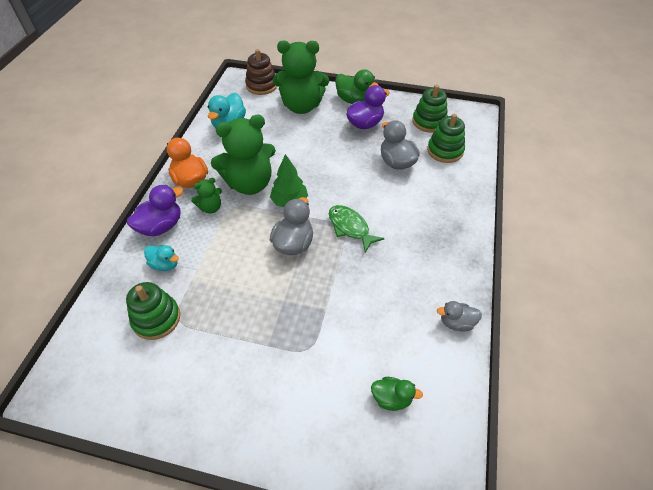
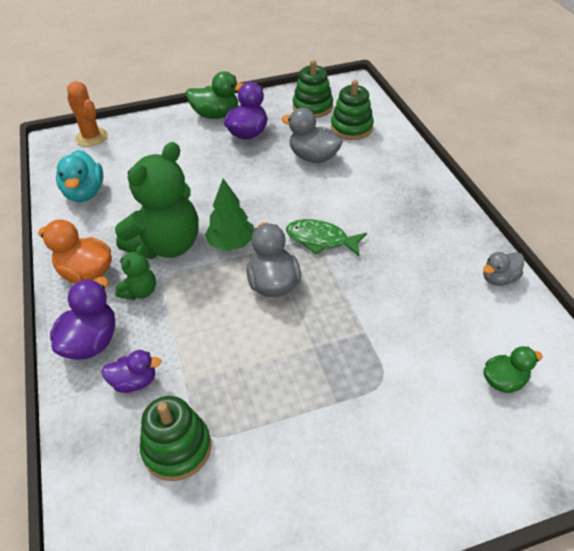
camera: 30 degrees left, 5 degrees down
turquoise duck [144,245,179,271] -> purple duck [101,350,162,393]
brown stacking toy [245,49,277,95] -> orange cactus [67,81,108,147]
green teddy bear [273,41,329,114] -> none

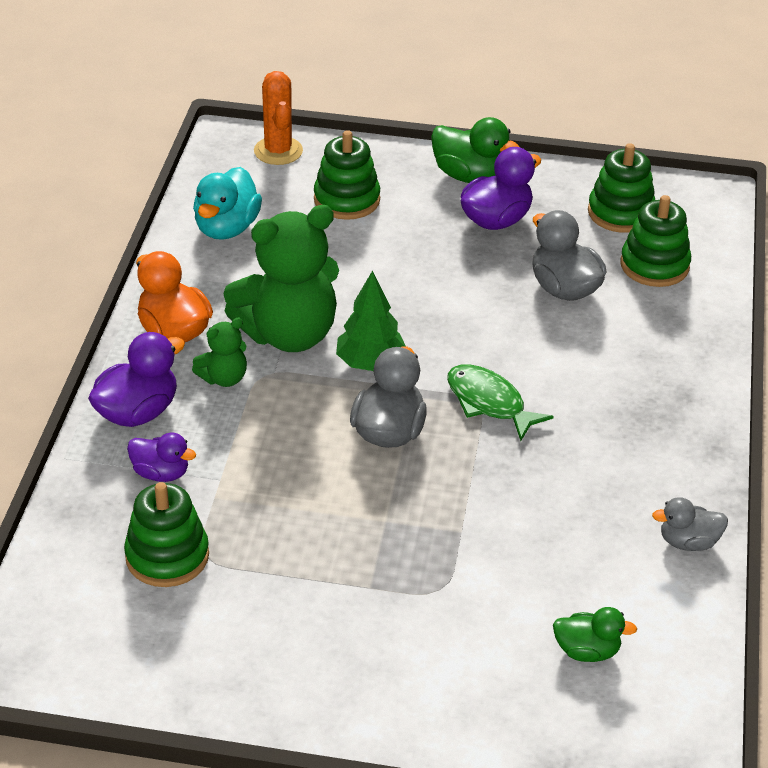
camera: 25 degrees right, 5 degrees down
none -> green stacking toy [314,130,380,220]

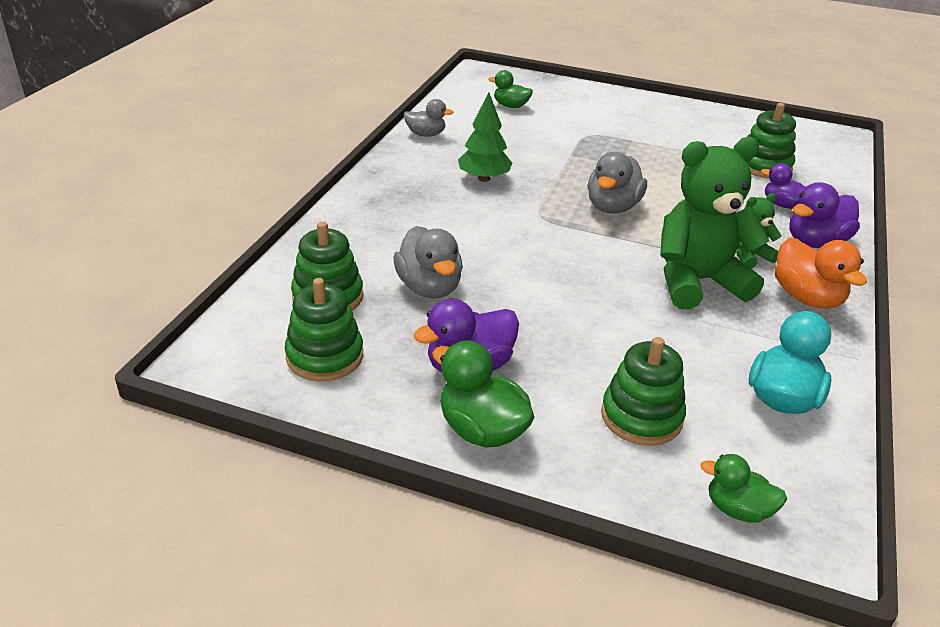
camera: 170 degrees left, 5 degrees down
orange cactus [254,71,303,165] -> green duck [700,454,787,523]
green tree [336,270,406,371] -> green tree moved to [458,92,512,182]
green fish [447,364,554,441] -> none

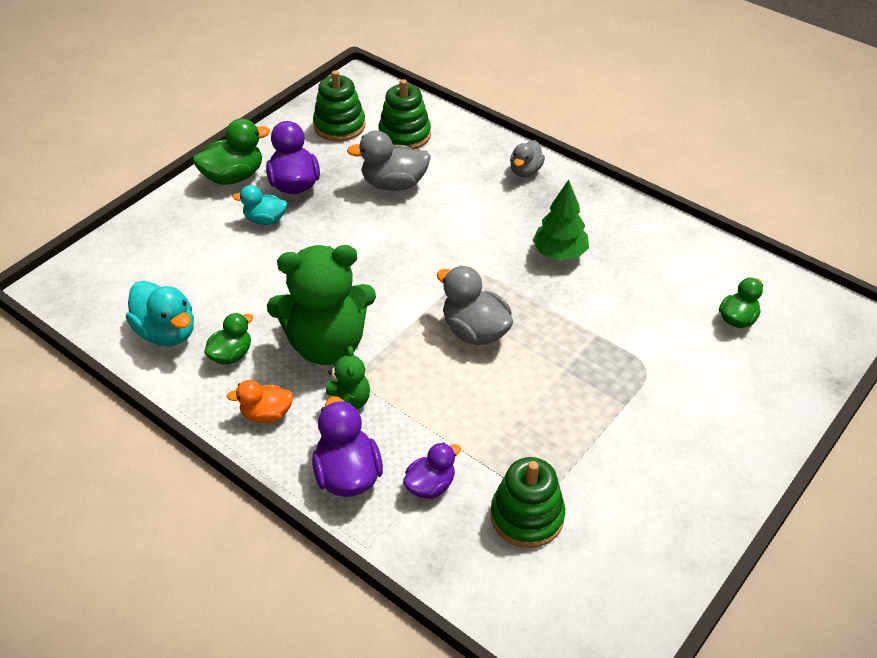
camera: 110 degrees right, 10 degrees up
grey duck [404,99,454,137] -> grey duck moved to [510,140,545,177]
green stacking toy [601,337,686,446] -> none
green teddy bear [660,137,769,310] -> green teddy bear turned 75 degrees clockwise [267,245,376,365]
green duck [700,454,787,523] -> green duck moved to [204,313,253,365]
orange duck [775,237,867,309] -> orange duck [226,380,293,423], size x0.64
none -> turquoise duck [232,185,287,225]

